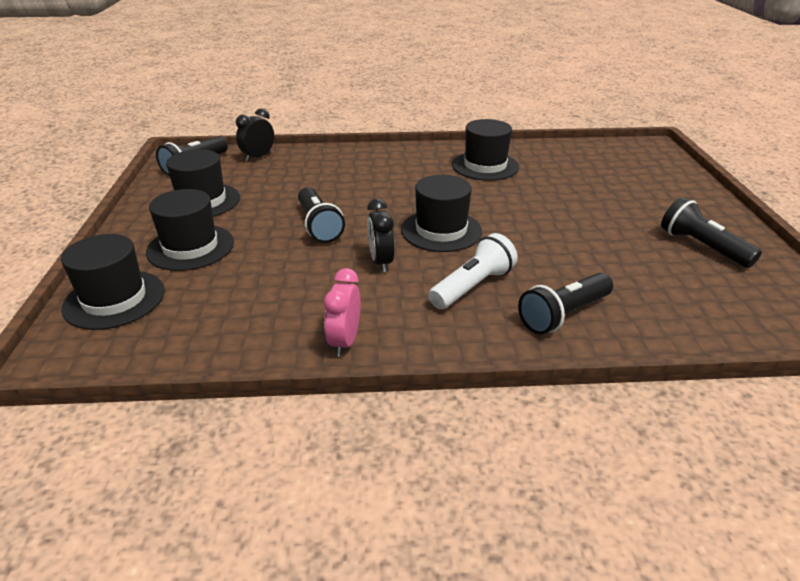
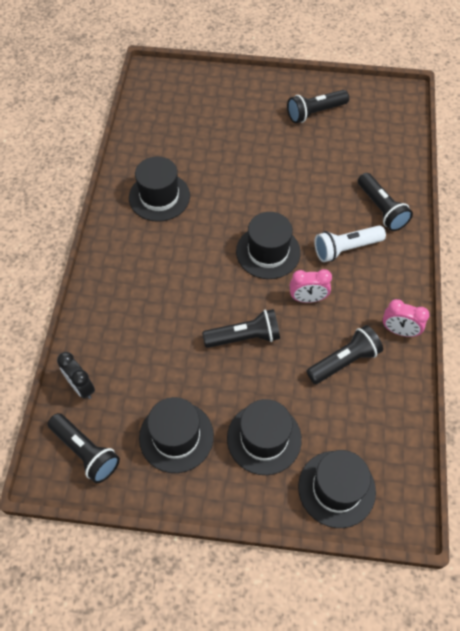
camera: 80 degrees left, 25 degrees up
black clock [367,199,395,272] -> pink clock [290,269,332,303]
white flashlight [428,233,518,309] -> white flashlight turned 75 degrees counterclockwise [314,225,386,262]
none -> black flashlight [307,325,383,384]

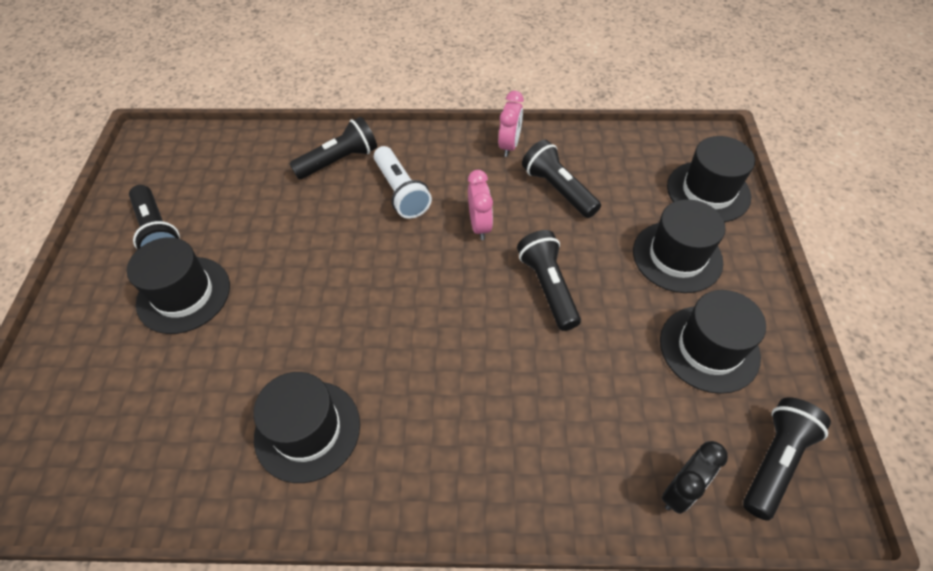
camera: 95 degrees left, 5 degrees down
black hat [236,212,301,279] -> black hat moved to [127,237,230,334]

